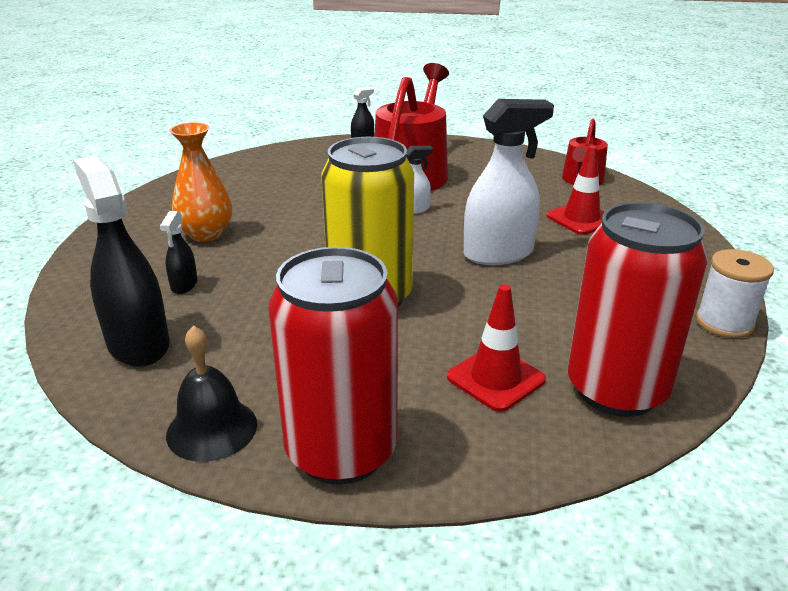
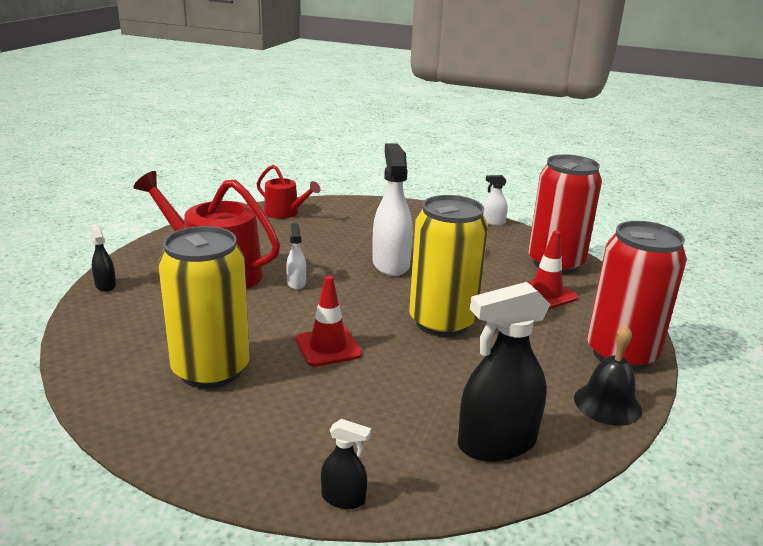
camera: 80 degrees left, 5 degrees down
black spray bottle [160,211,198,294] -> black spray bottle moved to [321,419,371,509]
orange vase [170,122,232,242] -> none
red traffic cone [546,145,605,235] -> red traffic cone moved to [296,275,362,367]
white spool [696,249,774,338] -> white spray bottle [483,175,508,226]
none -> yellow can [158,226,250,389]

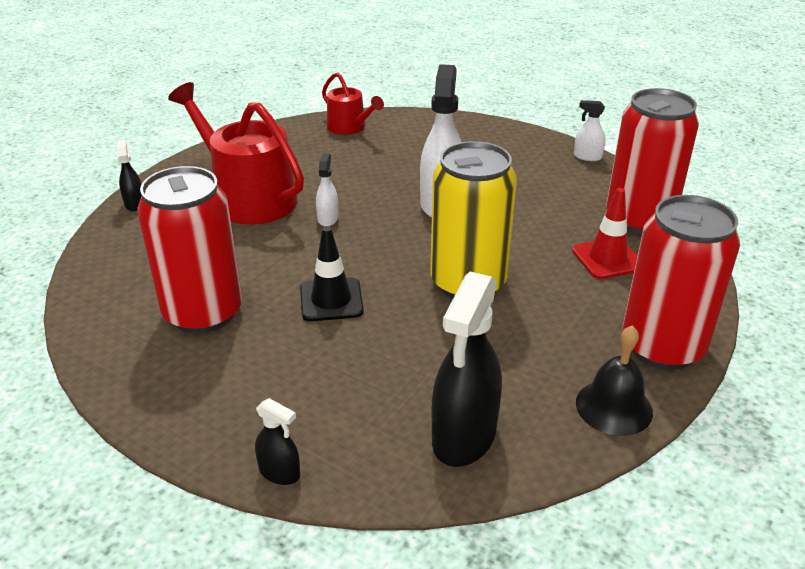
camera: 15 degrees right, 10 degrees up
yellow can [158,226,250,389] -> red can [137,166,242,334]
red traffic cone [296,275,362,367] -> black traffic cone [300,226,364,321]
black spray bottle [458,282,550,462] -> black spray bottle turned 60 degrees counterclockwise [432,272,502,467]

